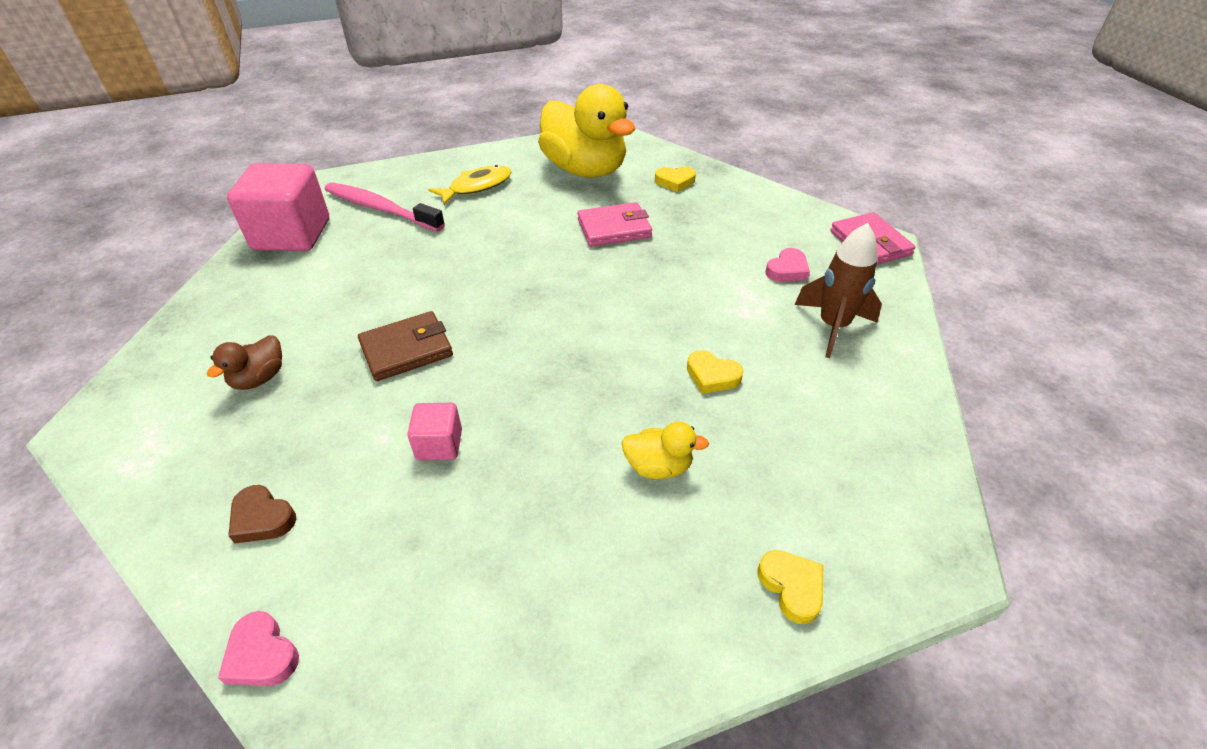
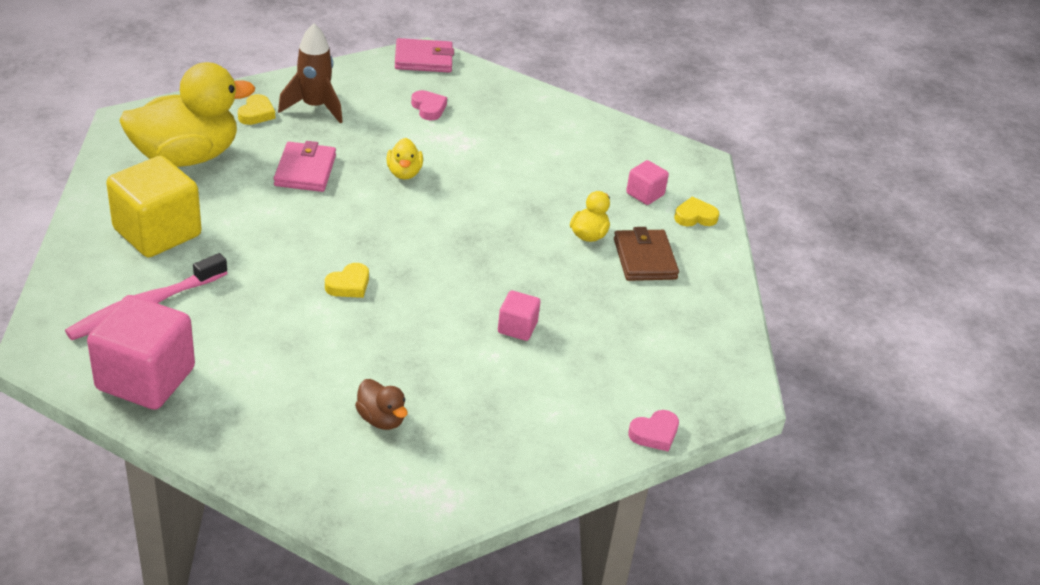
camera: 75 degrees left, 5 degrees down
brown heart [228,485,296,544] -> none
brown wallet [358,311,453,381] -> brown wallet moved to [614,227,679,281]
yellow fish [428,165,511,205] -> yellow cube [106,156,202,257]
yellow heart [687,350,743,394] -> yellow heart moved to [325,263,369,298]
brown rocket [794,223,882,358] -> brown rocket moved to [278,23,343,123]
none -> yellow duck [386,138,423,180]
none -> pink cube [626,160,669,205]

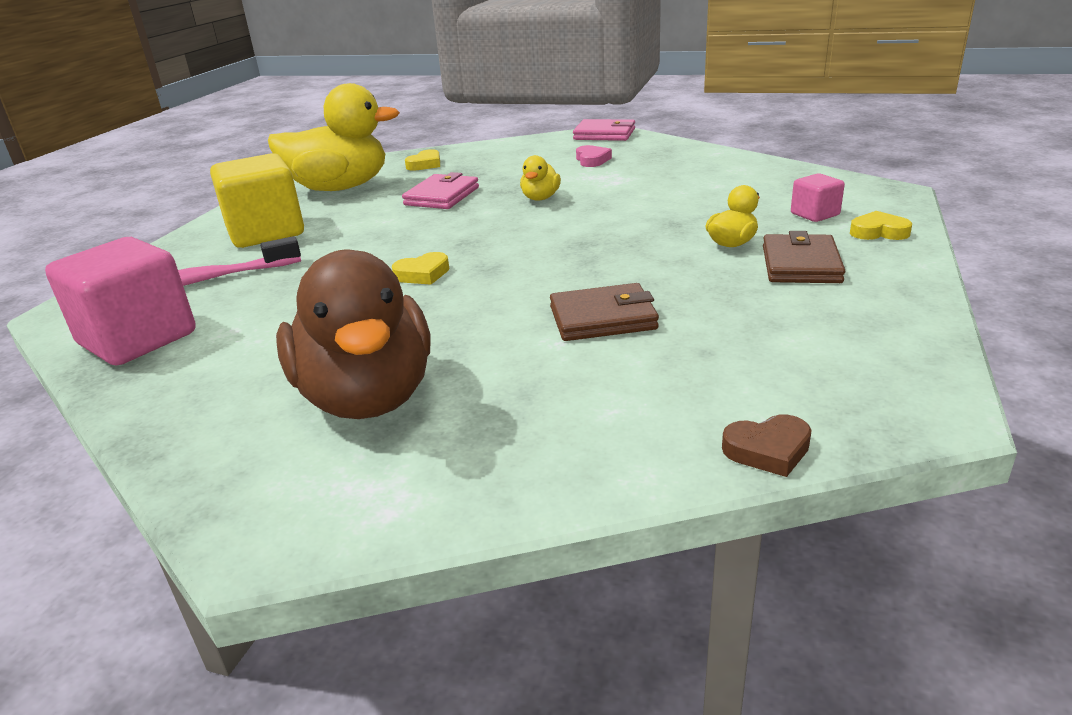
camera: 25 degrees right, 10 degrees down
brown rocket [278,23,343,123] -> none
brown duck [355,379,408,430] -> brown duck [276,250,430,419], size x2.31
pink cube [498,290,540,341] -> brown wallet [550,283,659,341]
pink heart [628,410,679,452] -> brown heart [722,414,812,477]

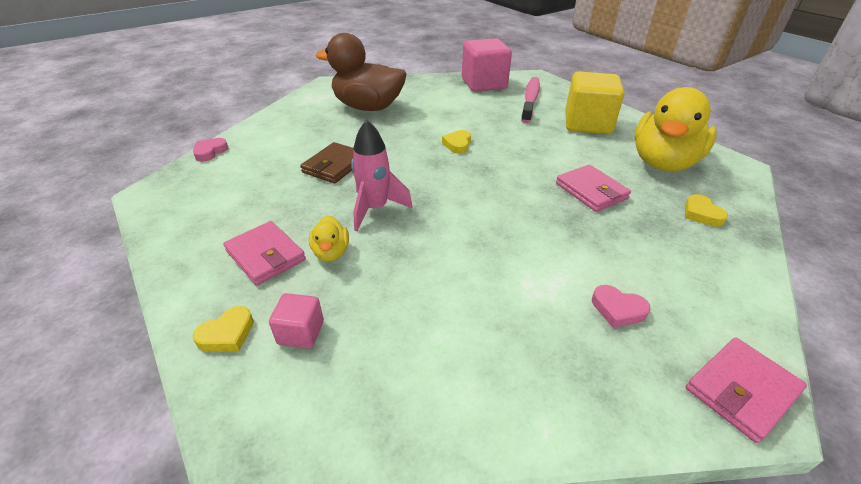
camera: 125 degrees right, 10 degrees up
yellow duck [520,155,561,201] -> none
brown heart [722,414,812,477] -> pink heart [193,138,228,162]
brown wallet [763,231,845,283] -> pink wallet [223,221,306,285]
none -> pink rocket [351,120,413,231]

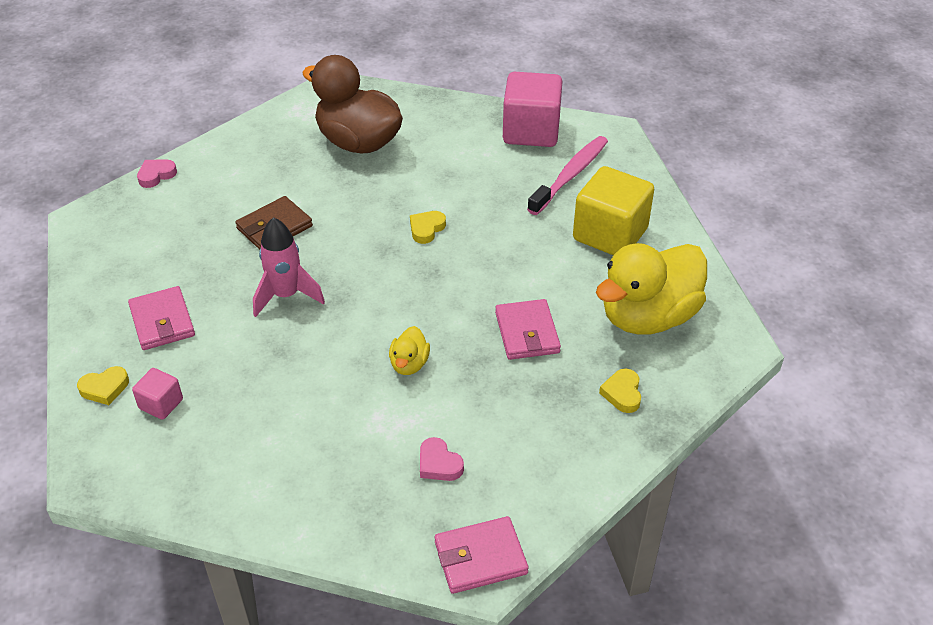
camera: 20 degrees right, 5 degrees up
yellow duck [309,215,349,261] -> yellow duck moved to [389,326,430,375]

